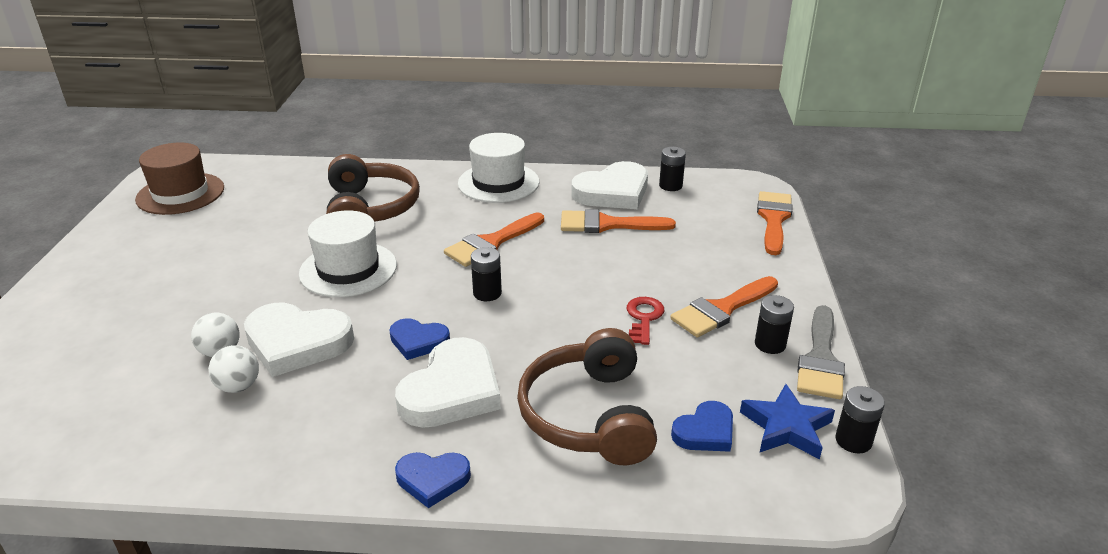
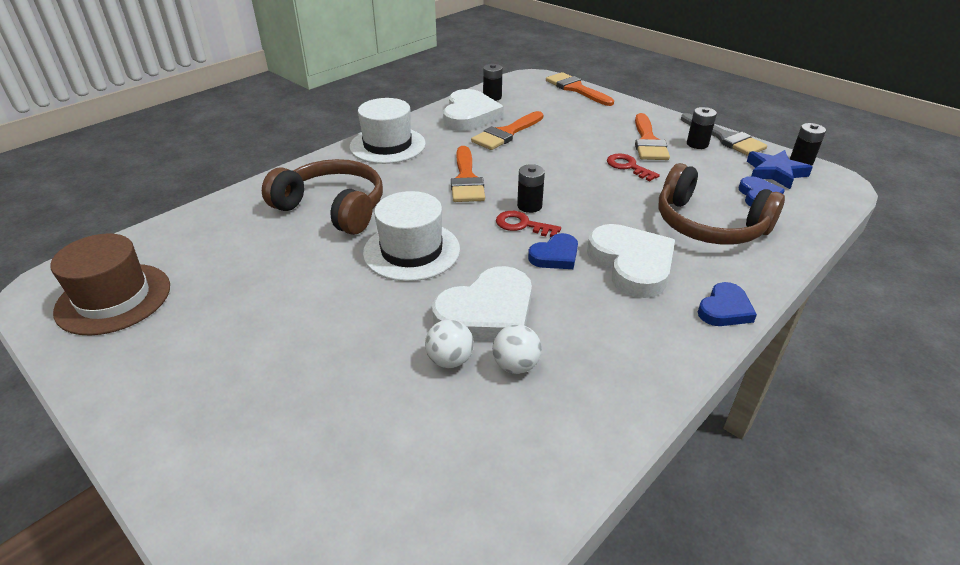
camera: 50 degrees left, 5 degrees up
none -> red key [496,211,561,237]

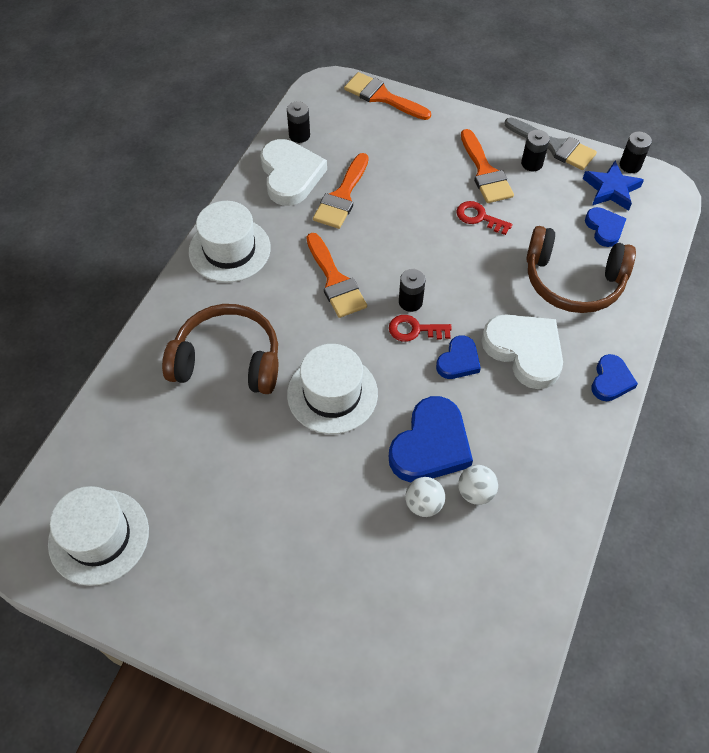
camera: 20 degrees left, 20 degrees up
brown hat [50,233,170,336] -> white hat [48,486,149,586]
white heart [432,266,532,342] -> blue heart [389,396,473,483]

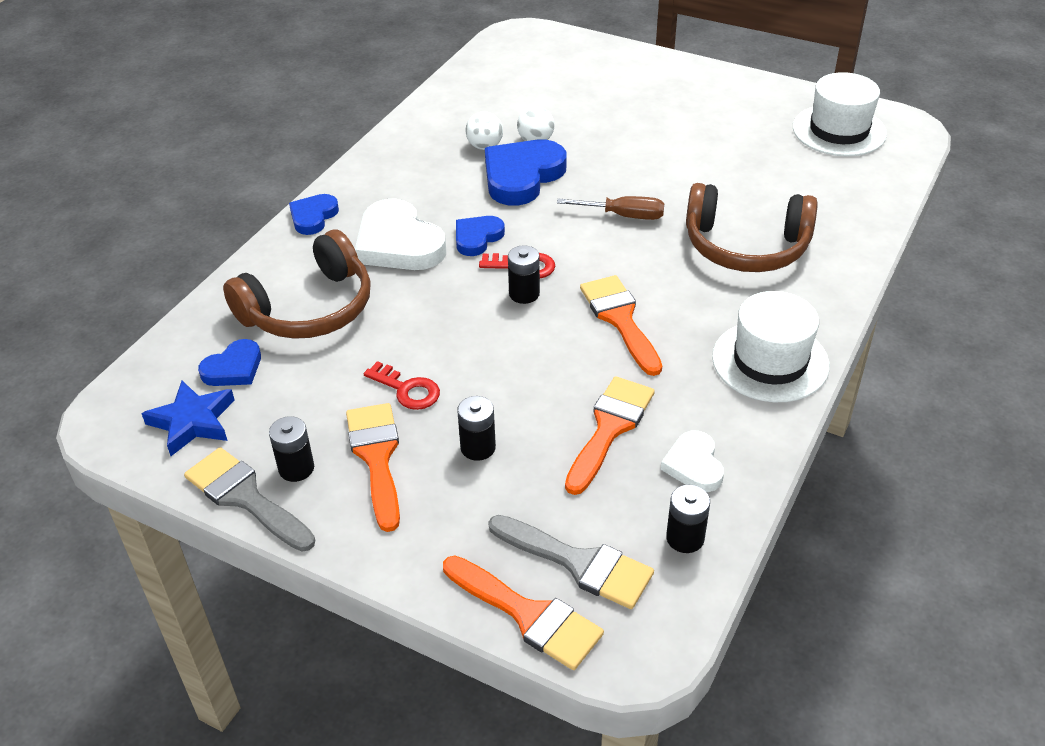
camera: 175 degrees left, 15 degrees down
white heart [260,139,327,206] -> white heart [661,431,724,492], size x0.56
white hat [287,344,378,434] -> brown screwdriver [557,196,664,220]
brown headphones [526,226,636,313] -> brown headphones turned 120 degrees clockwise [223,229,371,339]
blue heart [585,207,627,247] -> blue heart turned 120 degrees counterclockwise [198,339,261,386]
black battery [620,131,652,173] -> black battery moved to [457,396,496,461]
none -> grey brush [488,515,654,609]

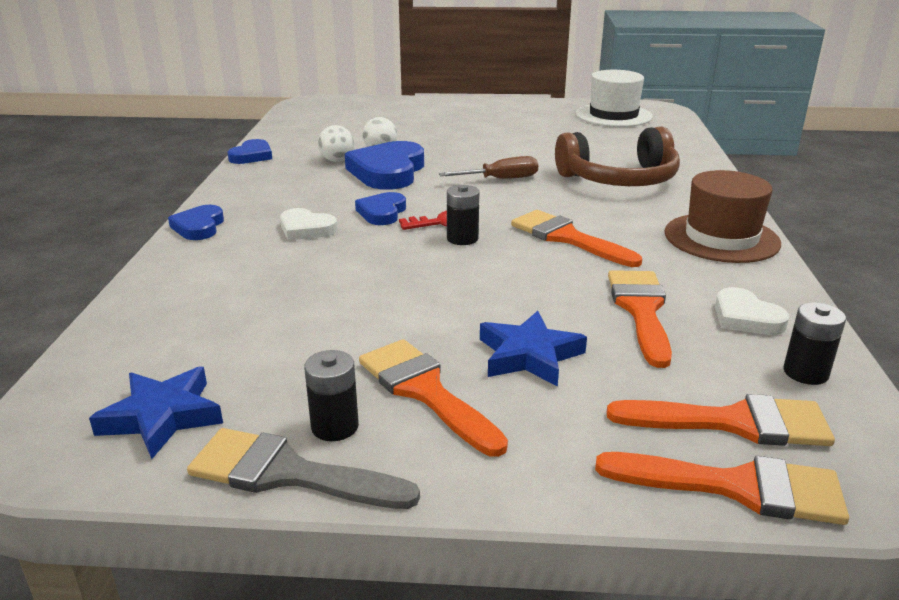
camera: 25 degrees left, 15 degrees down
blue heart [198,339,261,386] -> blue heart moved to [228,139,272,164]
brown headphones [223,229,371,339] -> none
white heart [355,198,446,270] -> white heart [280,208,337,240], size x0.56
red key [364,361,440,410] -> none
black battery [457,396,496,461] -> blue star [480,311,587,387]
grey brush [488,515,654,609] -> orange brush [606,394,835,446]
white hat [712,291,830,402] -> brown hat [664,170,781,263]

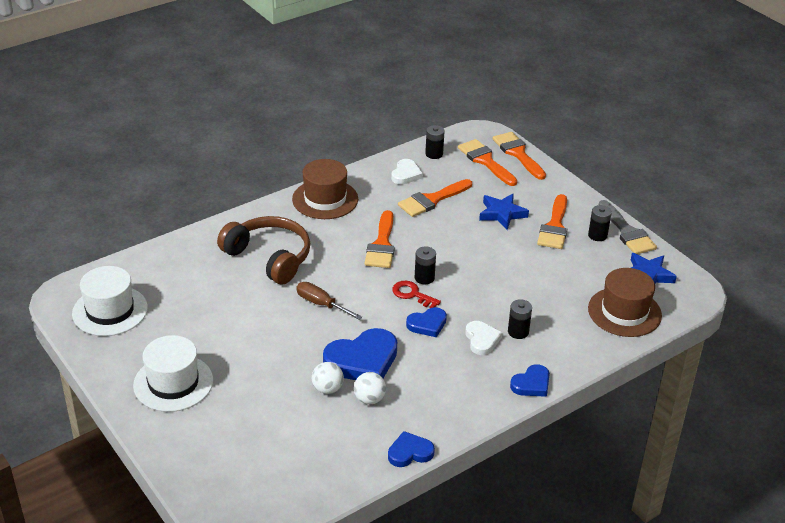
camera: 130 degrees left, 10 degrees up
none -> white hat [133,335,213,412]
none -> black battery [508,299,532,339]
none -> brown hat [588,268,662,337]

